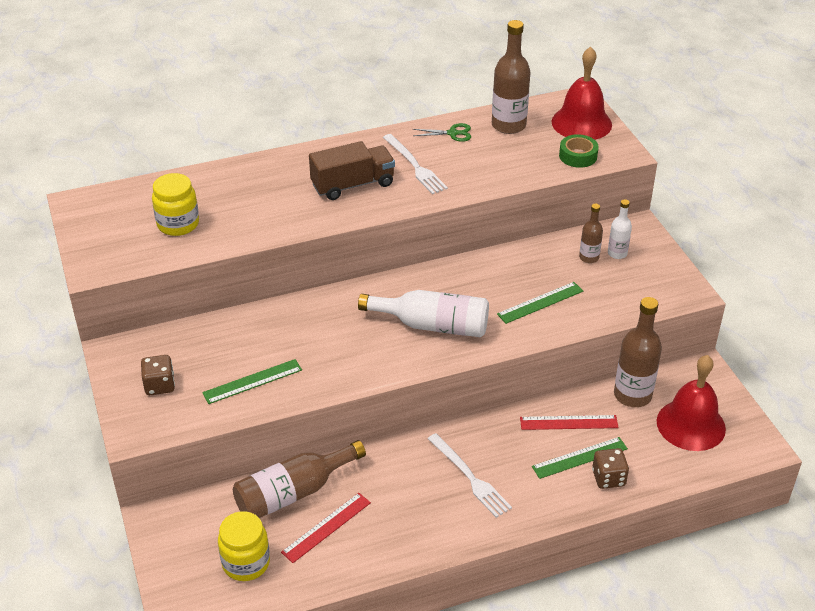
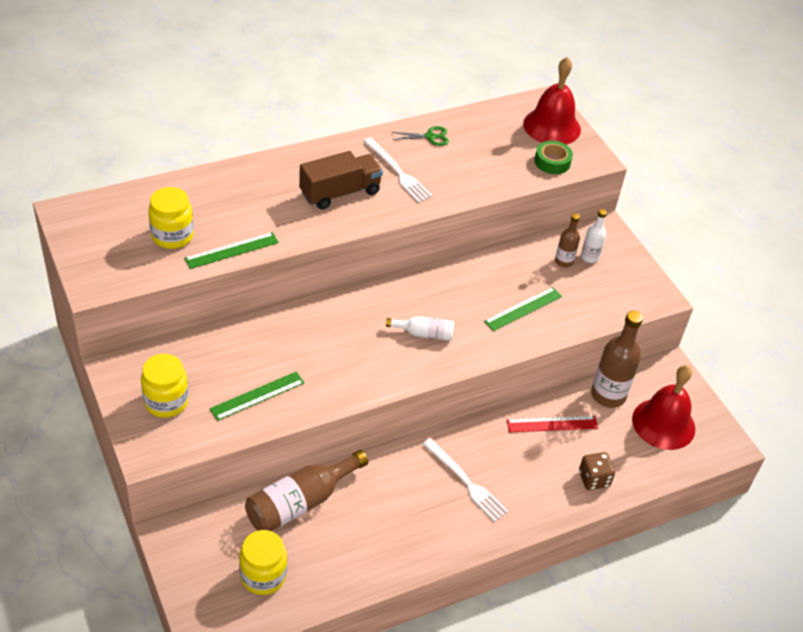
camera: 10 degrees left, 5 degrees up
brown dice [141,355,175,395] -> yellow jar [141,354,189,418]
red ruler [281,493,371,563] -> none
white bottle [358,290,489,337] -> white bottle [386,316,454,341], size x0.55
brown bottle [492,20,531,134] -> none
green ruler [532,437,628,479] -> green ruler moved to [184,232,279,269]

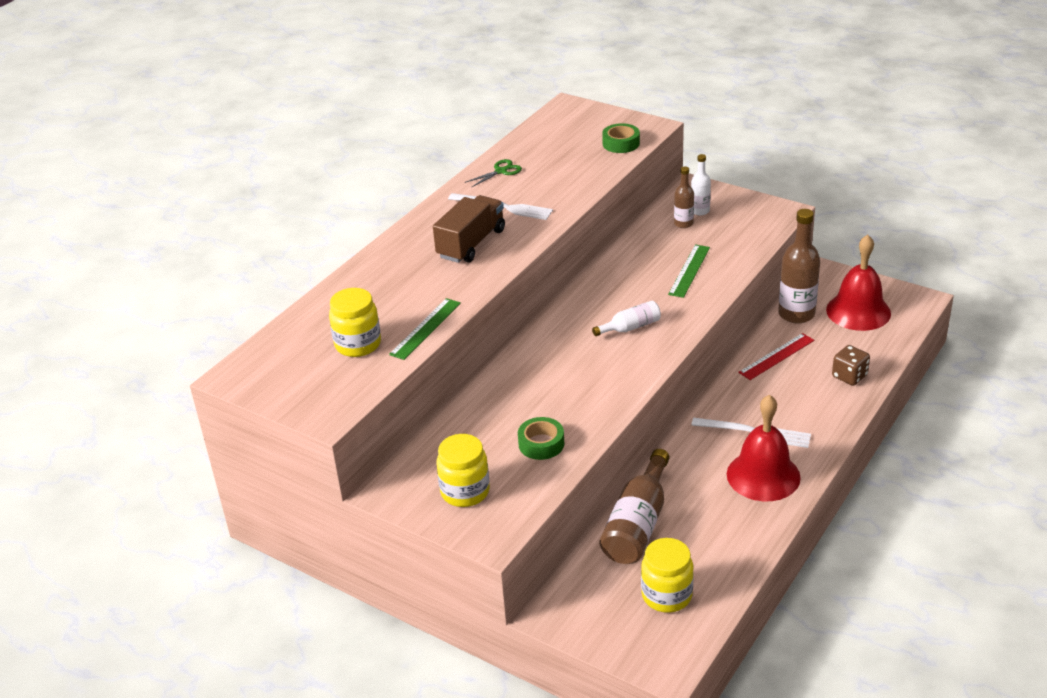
camera: 25 degrees left, 10 degrees down
green ruler [210,371,304,421] -> green tape [518,417,564,460]
red bell [523,57,581,145] -> red bell moved to [727,394,801,501]

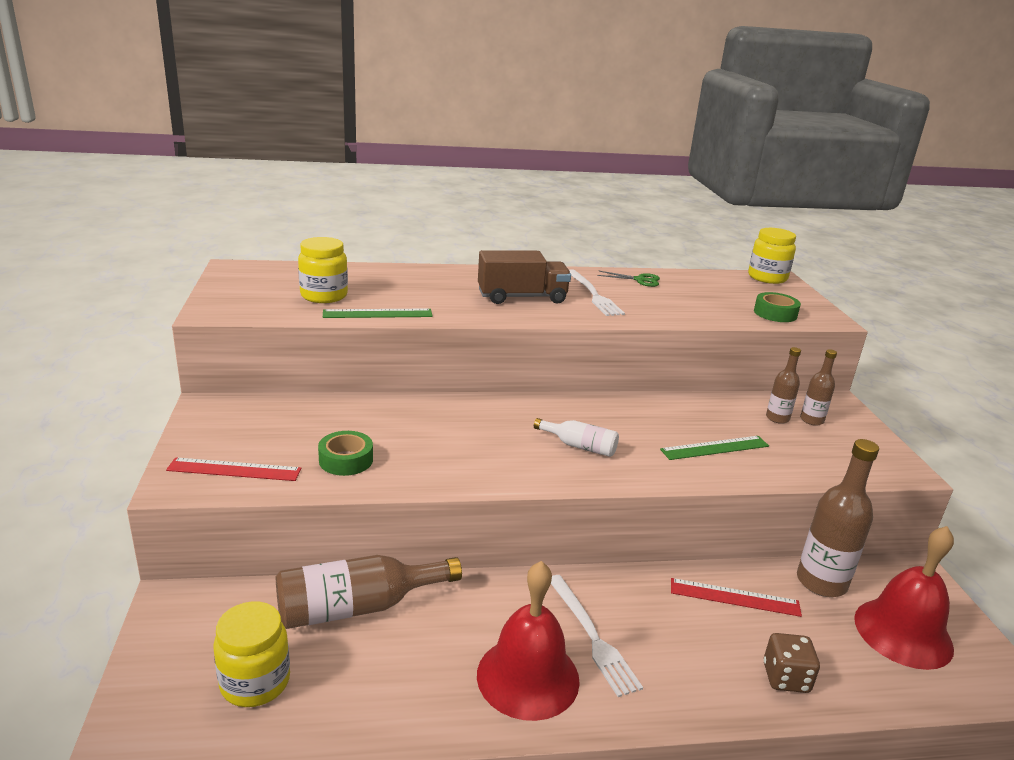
camera: 45 degrees right, 10 degrees down
yellow jar [436,434,490,507] -> yellow jar moved to [748,228,796,284]
white bottle [691,154,711,216] -> brown bottle [800,349,837,426]
none -> red ruler [166,457,301,481]

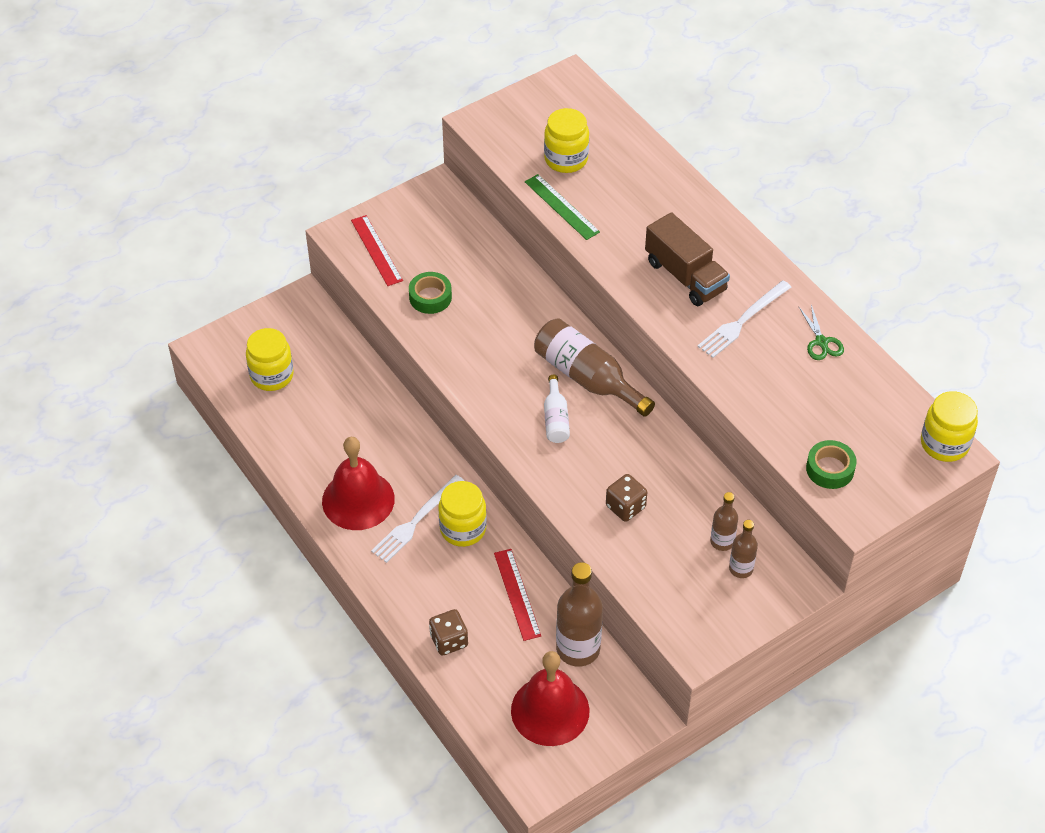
camera: 65 degrees right, 25 degrees up
brown bottle [276,555,462,629] -> brown bottle moved to [534,318,655,417]
green ruler [660,436,769,460] -> brown dice [606,474,647,522]
none -> yellow jar [438,481,487,547]

